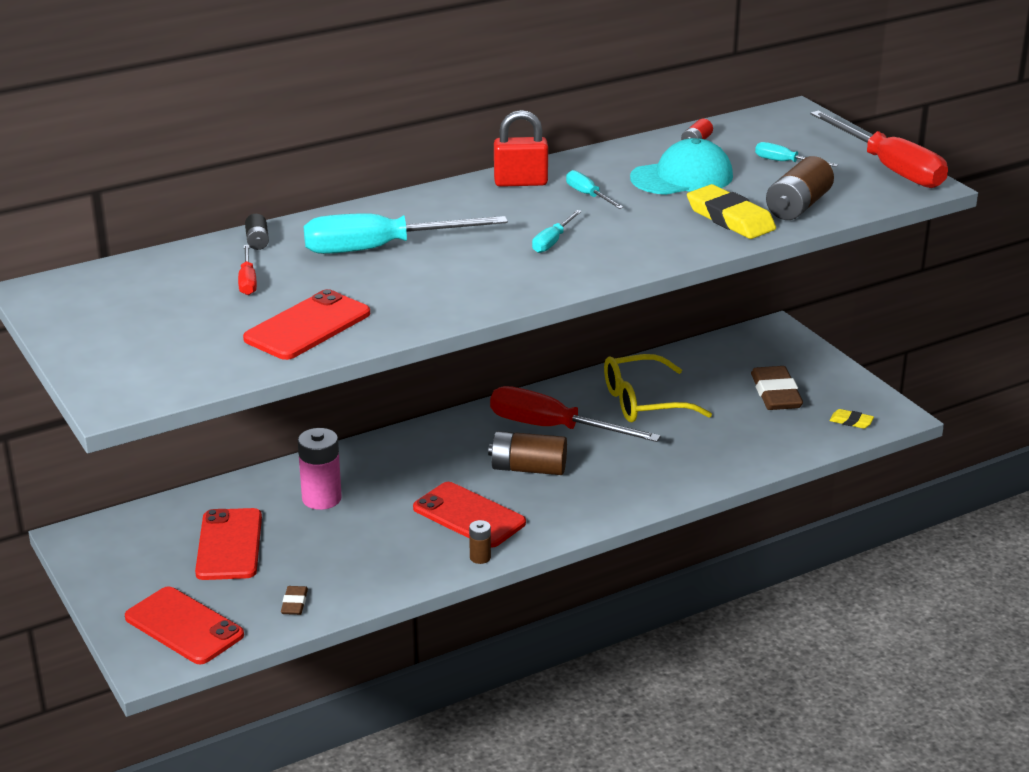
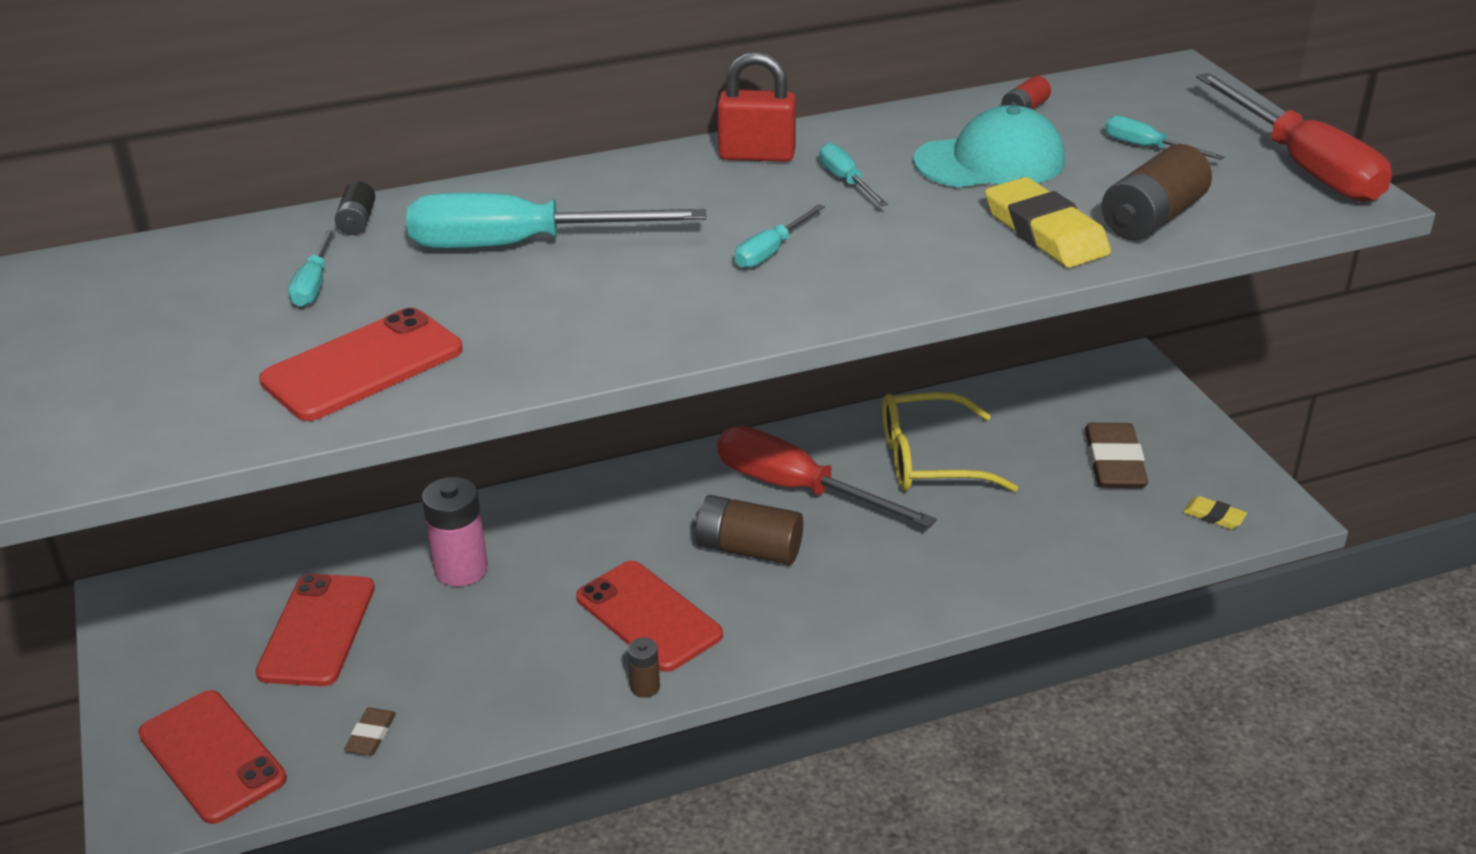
camera: 10 degrees right, 5 degrees up
red screwdriver [238,245,257,295] -> turquoise screwdriver [288,227,336,307]

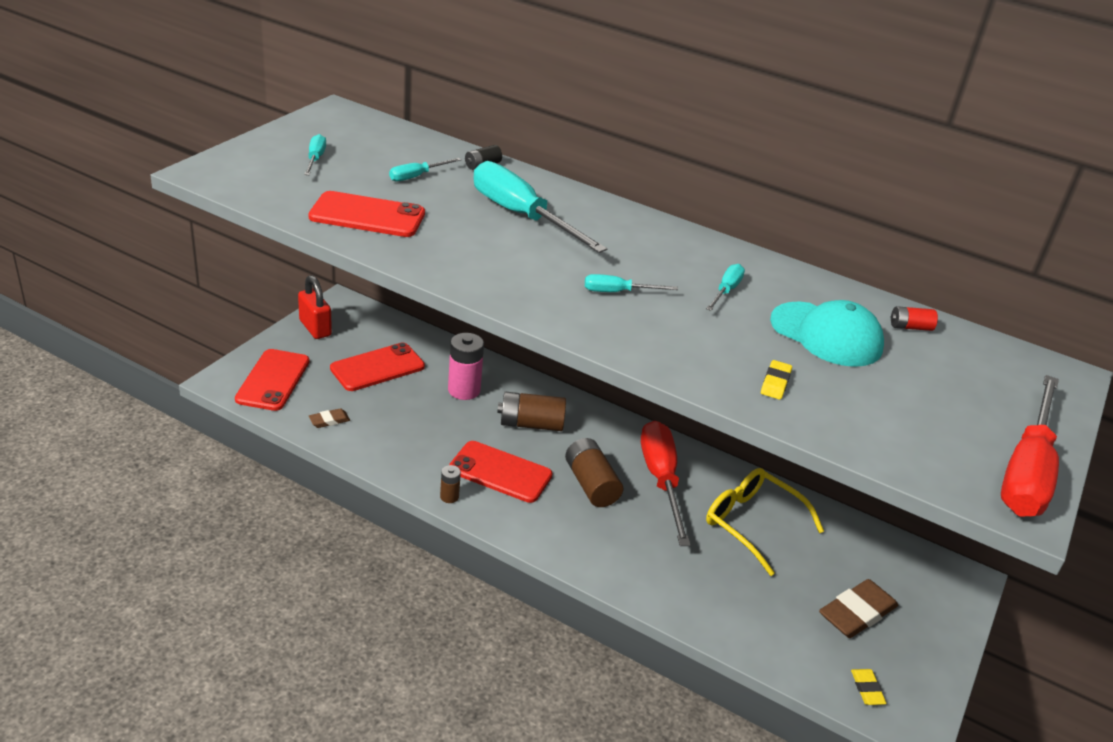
camera: 45 degrees right, 0 degrees up
red phone [576,561,723,672] -> red phone turned 75 degrees counterclockwise [449,441,553,503]
red padlock [717,51,796,162] -> red padlock moved to [298,275,332,339]
yellow eraser [985,177,1111,268] -> yellow eraser [761,360,792,400], size x0.49
brown battery [1102,144,1212,241] -> brown battery moved to [497,392,566,431]
turquoise screwdriver [1105,116,1224,160] -> turquoise screwdriver moved to [304,134,326,175]

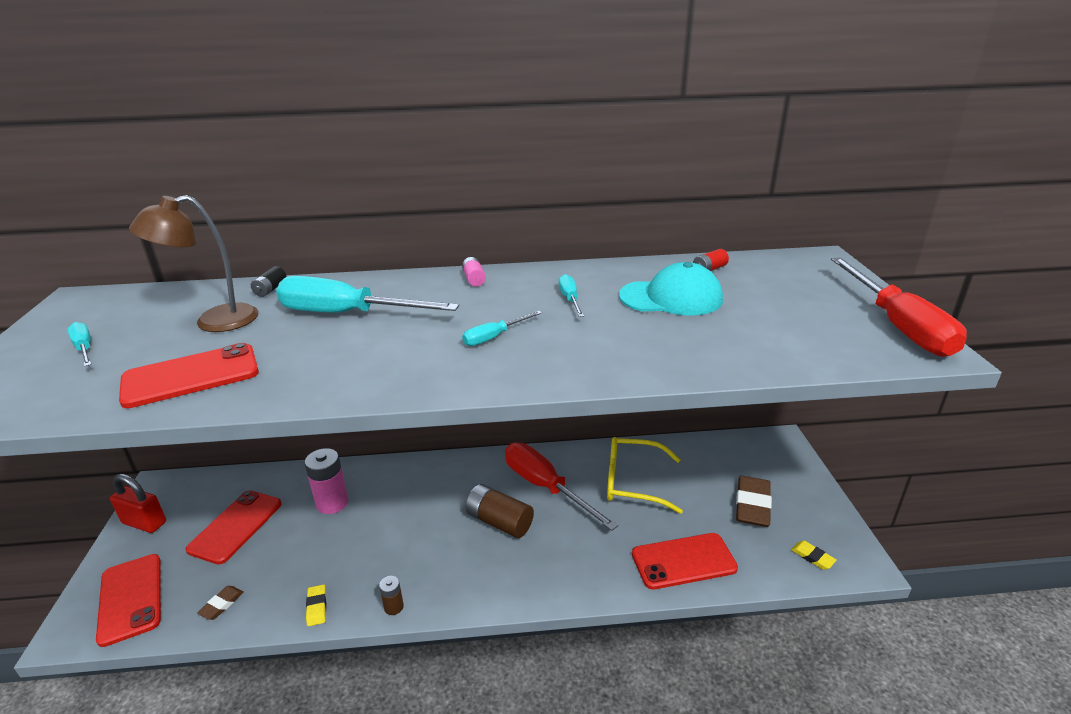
camera: 30 degrees left, 5 degrees down
turquoise screwdriver [389,158,461,181] -> brown lamp [129,195,258,332]
red phone [449,441,553,503] -> red phone moved to [632,533,738,590]
brown battery [497,392,566,431] -> none
yellow eraser [761,360,792,400] -> yellow eraser moved to [306,584,326,626]
none -> pink battery [462,257,486,287]

